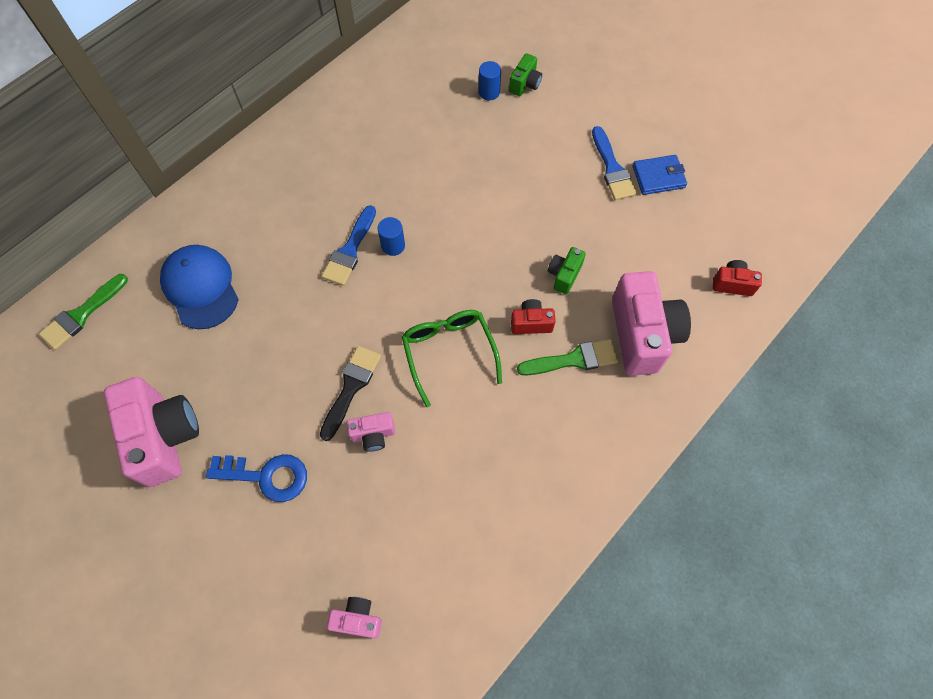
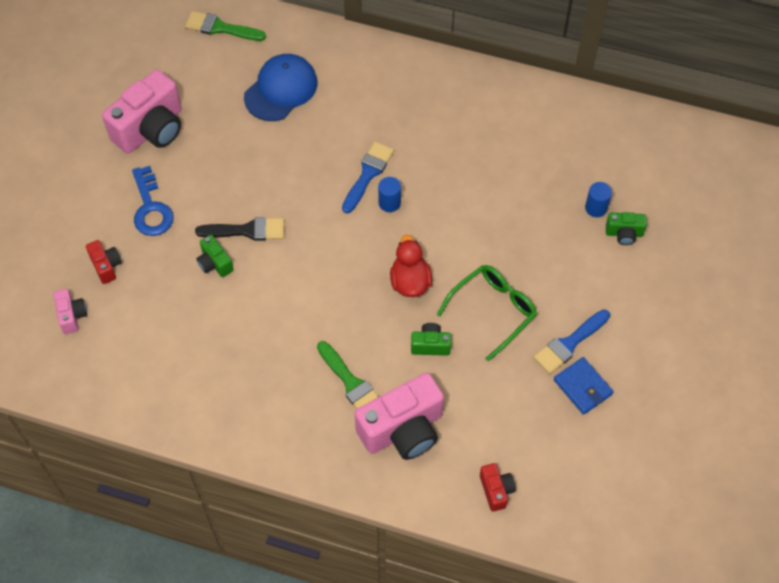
camera: 65 degrees right, 5 degrees down
blue brush [322,205,376,286] -> blue brush turned 120 degrees clockwise [342,141,394,214]
pink camera [346,412,395,452] -> green camera [196,235,234,277]
green glasses [402,310,502,407] -> green glasses moved to [437,265,537,361]
red camera [511,299,556,334] -> red camera moved to [86,240,122,284]
none -> red duck [390,235,432,297]

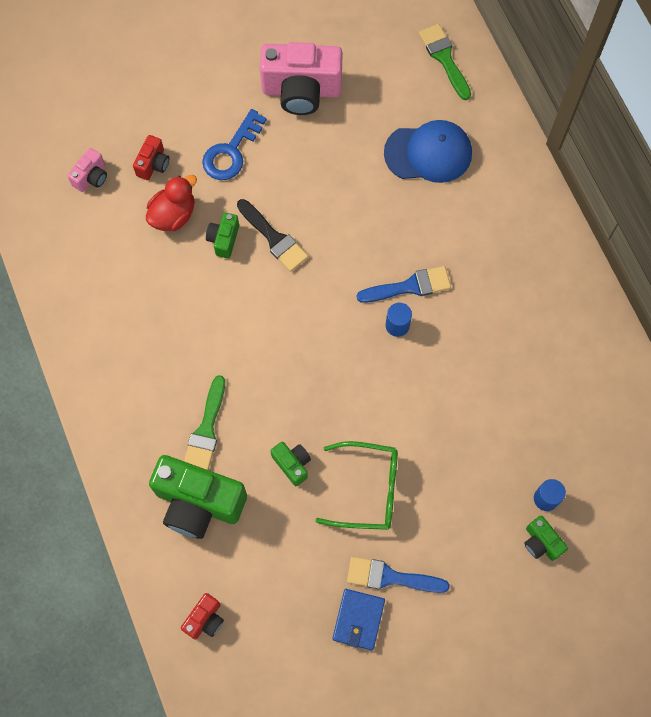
camera: 50 degrees right, 10 degrees up
pink camera [355,373,444,460] -> green camera [149,455,247,539]
red duck [390,235,432,297] -> red duck moved to [146,175,197,231]

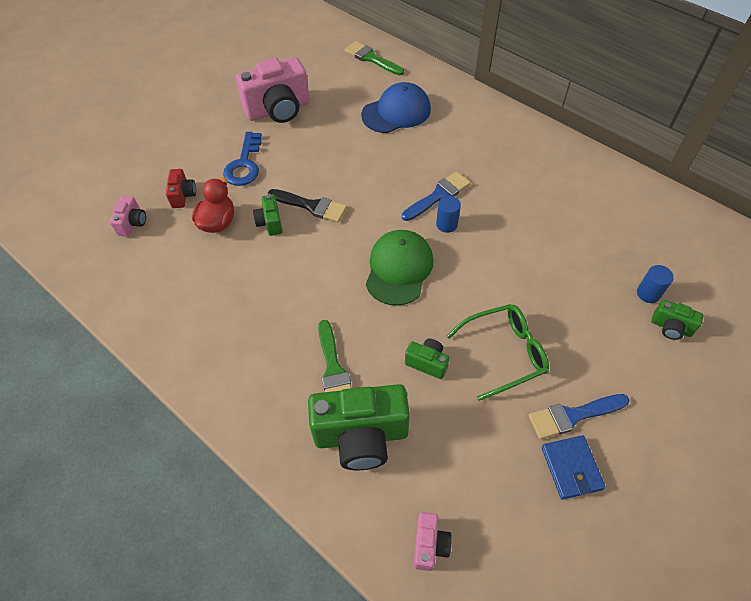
camera: 25 degrees left, 15 degrees down
red camera [181,593,224,639] -> pink camera [413,512,452,571]
none -> green cap [366,230,434,306]

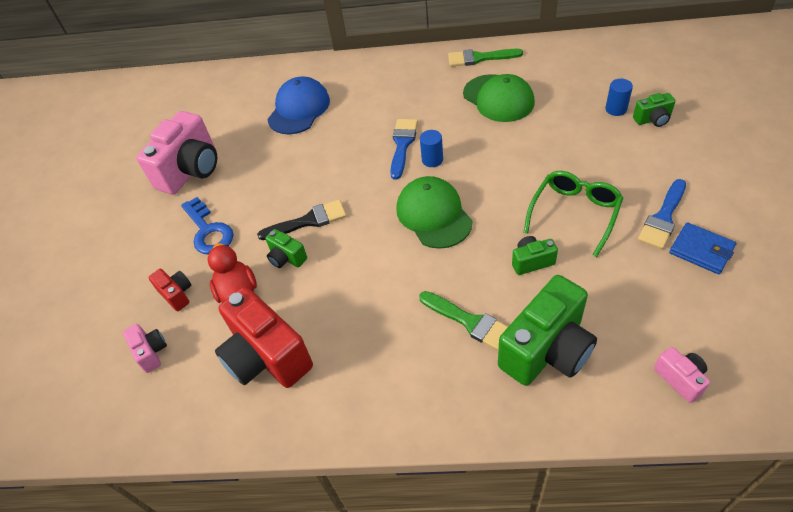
camera: 35 degrees left, 5 degrees down
green brush [345,41,404,75] -> green brush moved to [448,49,523,67]
none -> red camera [215,287,313,388]
none -> green cap [463,74,535,122]

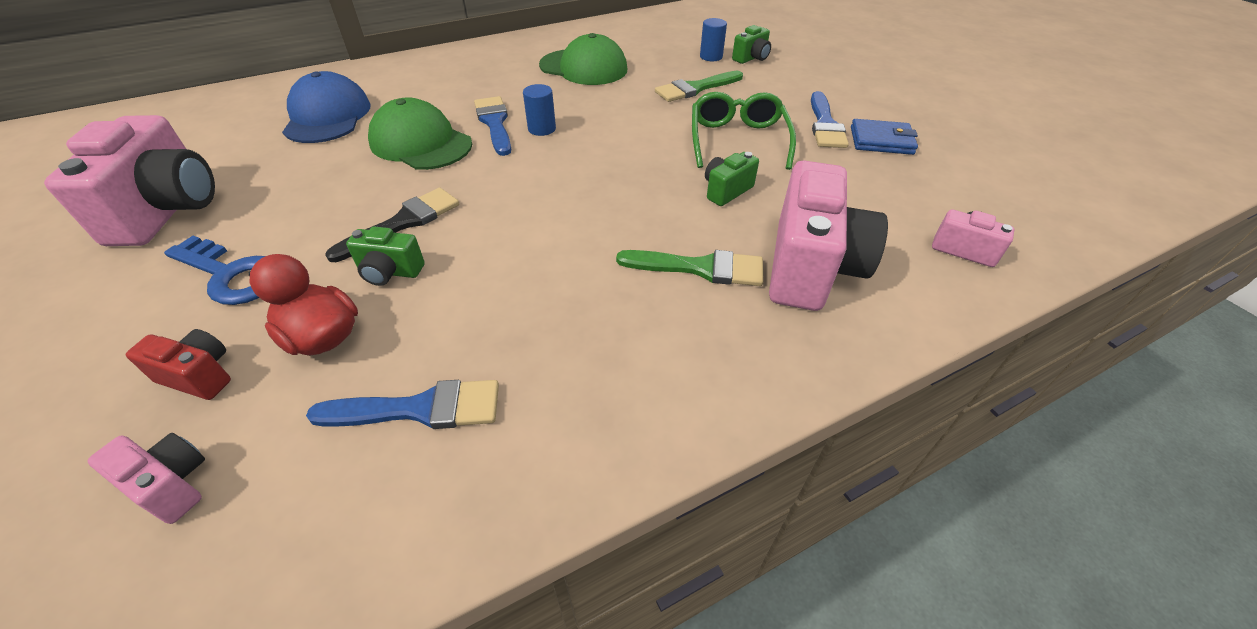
camera: 35 degrees left, 5 degrees down
red camera [215,287,313,388] -> blue brush [306,380,499,429]
green cap [396,176,472,249] -> green cap moved to [368,98,472,170]
green brush [448,49,523,67] -> green brush moved to [655,71,743,102]
green camera [498,275,597,386] -> pink camera [769,161,888,311]

